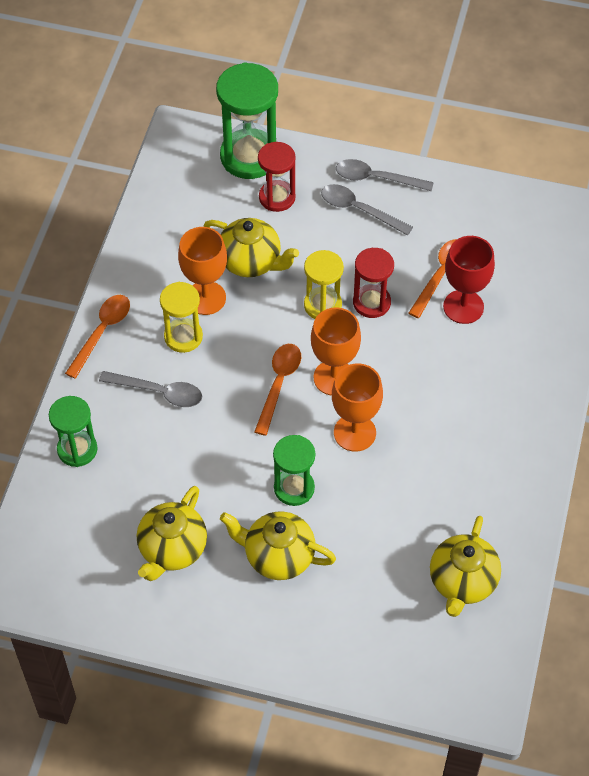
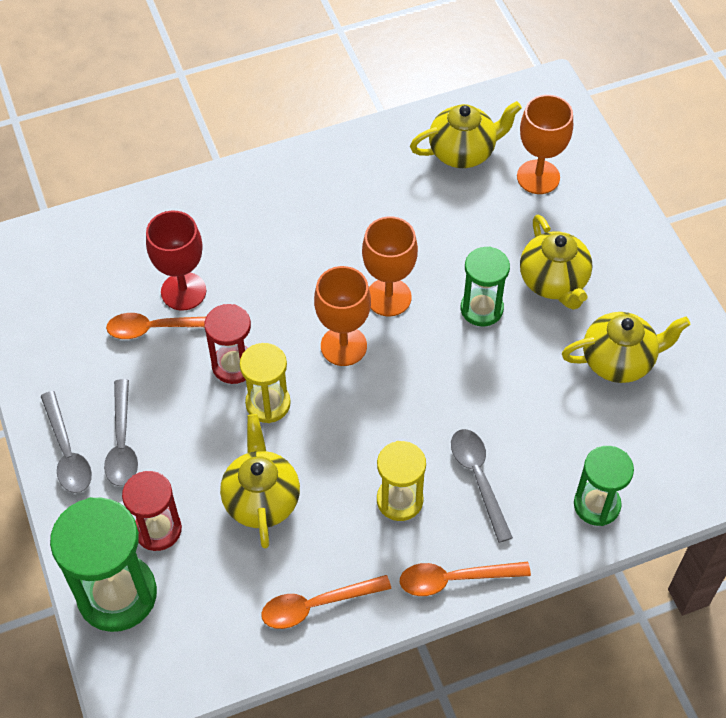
camera: 125 degrees left, 0 degrees up
orange goblet [178,227,227,315] -> orange goblet moved to [517,95,573,194]
orange spoon [254,344,301,436] -> orange spoon moved to [261,575,391,629]

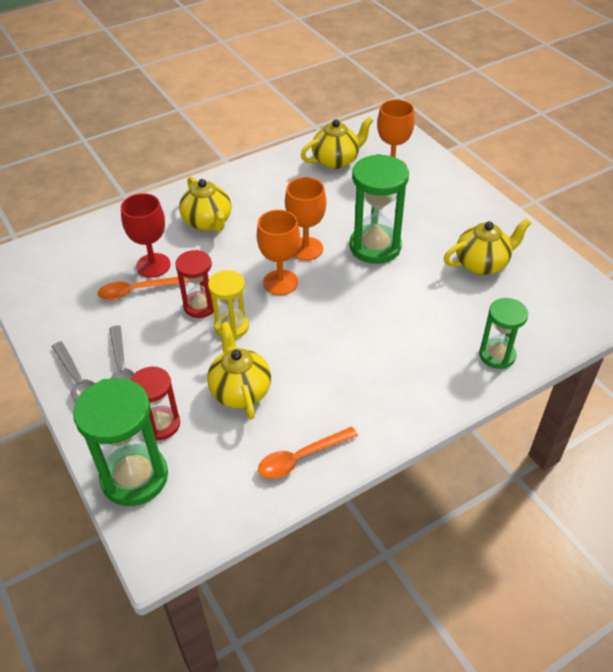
camera: 10 degrees left, 10 degrees down
yellow hourglass [377,441,426,521] -> none
orange spoon [400,562,531,596] -> none
grey spoon [451,429,513,543] -> none
green hourglass [461,246,510,326] -> green hourglass [350,154,409,264], size x1.64
yellow teapot [520,215,592,310] -> yellow teapot moved to [179,177,231,232]

